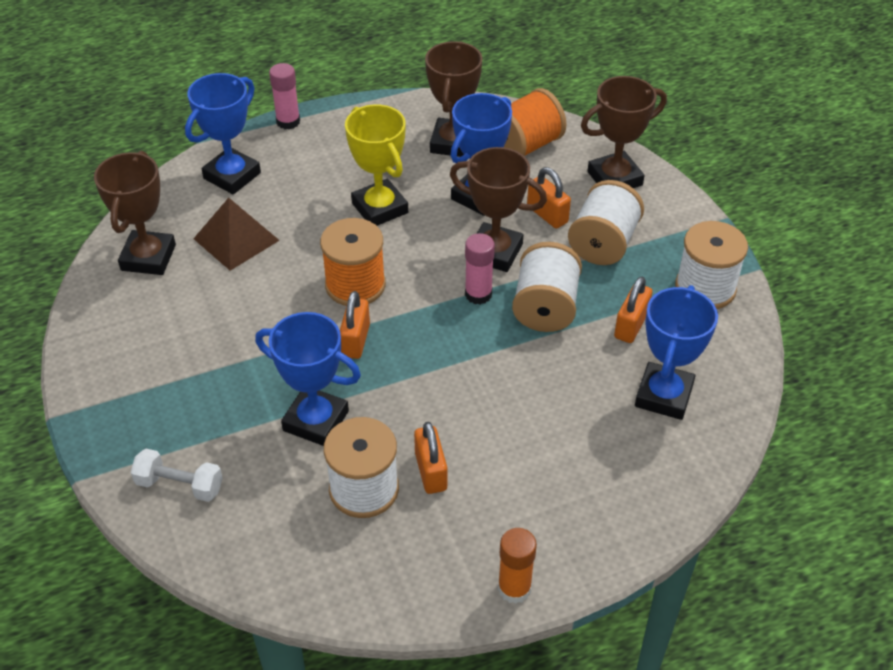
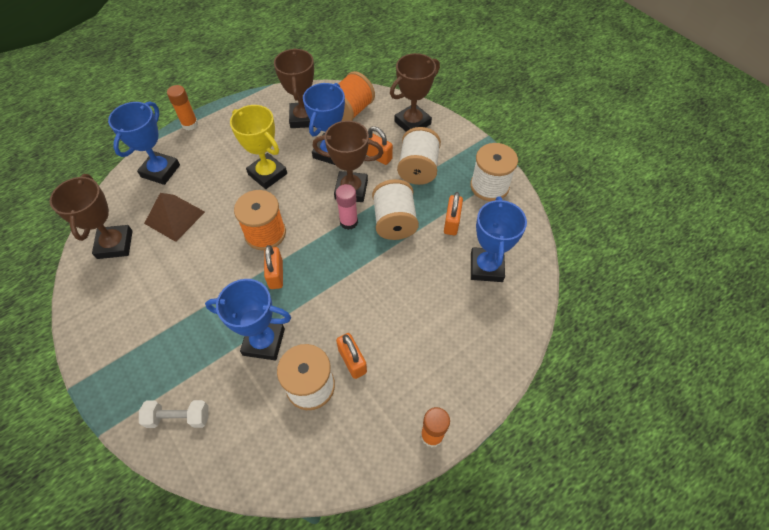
camera: 15 degrees left, 10 degrees up
pink glue stick [269,63,300,130] -> orange glue stick [167,85,198,130]

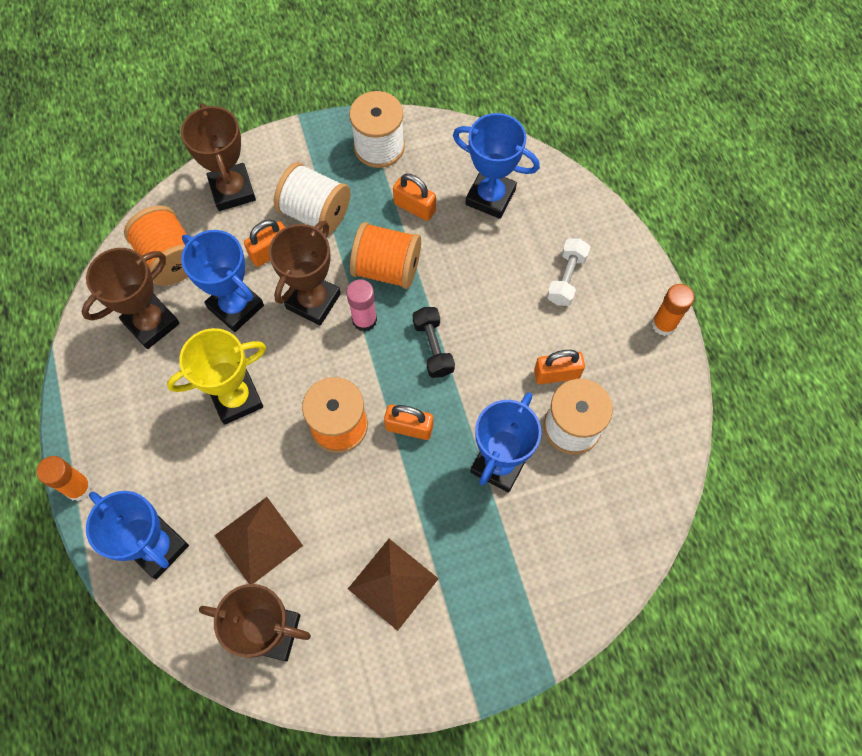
camera: 70 degrees left, 10 degrees up
white dumbbell [139,400,209,428] -> white dumbbell moved to [547,238,590,306]
brown trophy [274,48,315,128] -> brown trophy turned 60 degrees counterclockwise [82,248,180,349]
white spool [372,179,419,240] -> orange spool [350,222,421,289]
none -> brown pyramid [348,539,439,631]
none -> black dumbbell [413,307,455,378]

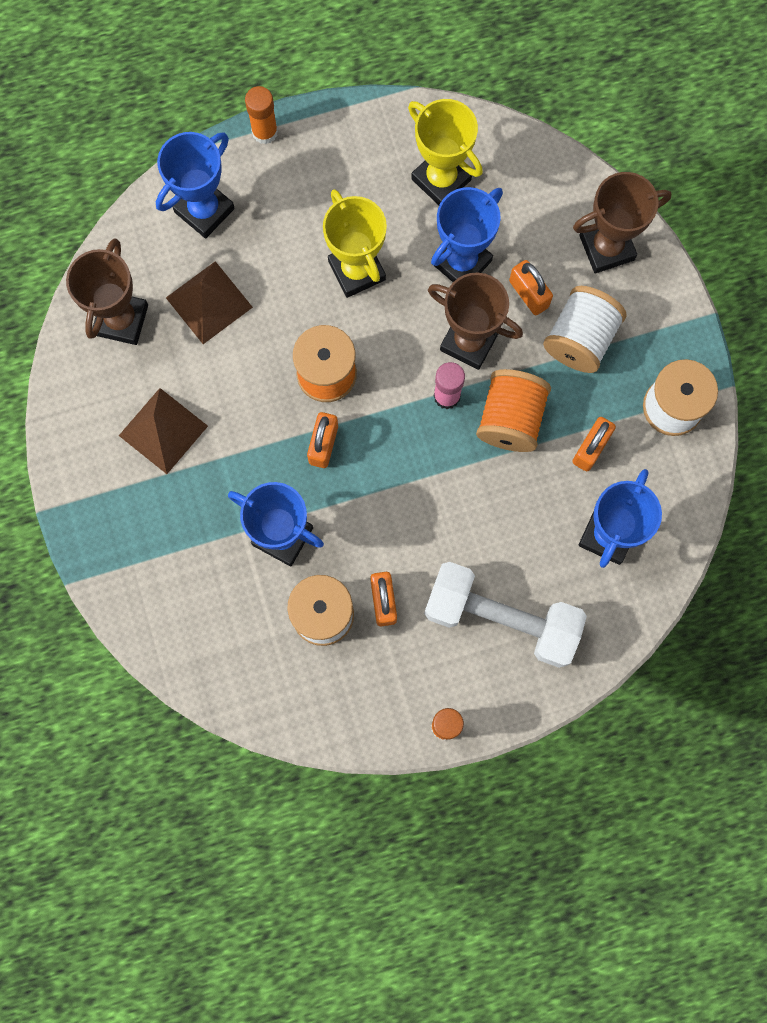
camera: 90 degrees right, 10 degrees up
brown trophy [82,248,180,349] -> yellow trophy [408,99,483,205]
orange spool [124,205,188,286] -> none
black dumbbell [413,307,455,378] -> none
white dumbbell [547,238,590,306] -> white dumbbell [424,562,587,668], size x1.99

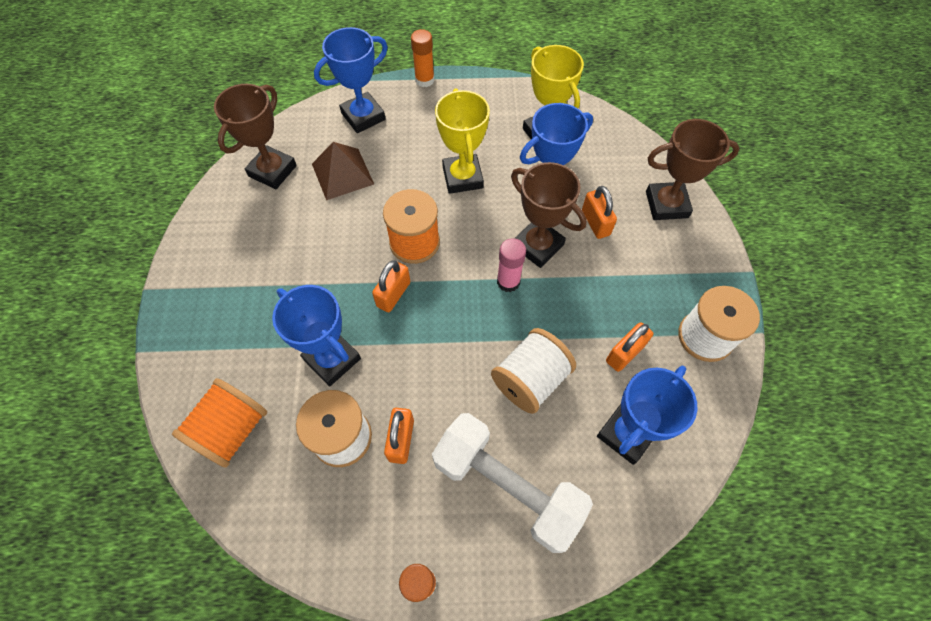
camera: 15 degrees right, 15 degrees down
brown pyramid [119,388,208,474] -> none
orange spool [476,369,551,452] -> orange spool moved to [172,378,267,468]
white spool [543,286,627,373] -> white spool moved to [491,328,576,414]

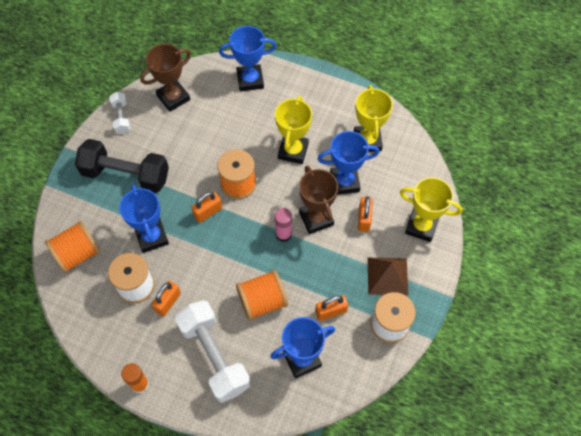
camera: 25 degrees right, 0 degrees up
brown pyramid [312,142,374,200] -> brown pyramid moved to [368,258,408,295]
orange glue stick [411,29,434,87] -> none
white spool [491,328,576,414] -> orange spool [236,270,288,321]
brown trophy [646,119,740,220] -> yellow trophy [400,177,463,242]
none -> black dumbbell [75,139,169,193]
none -> white dumbbell [109,92,131,134]

